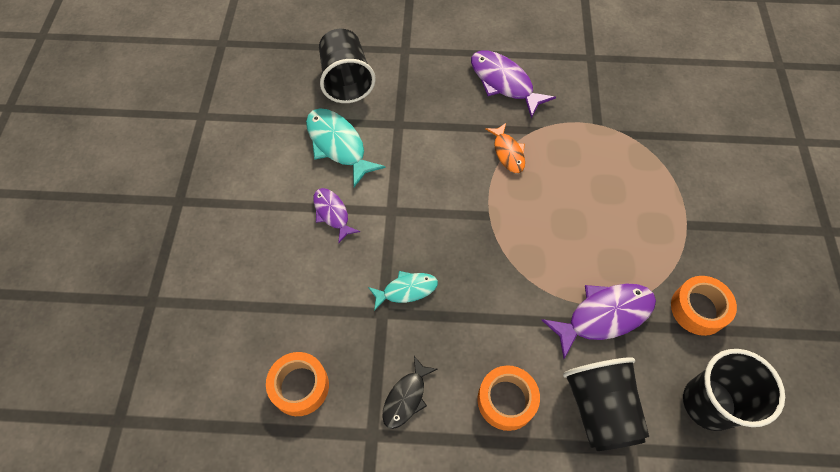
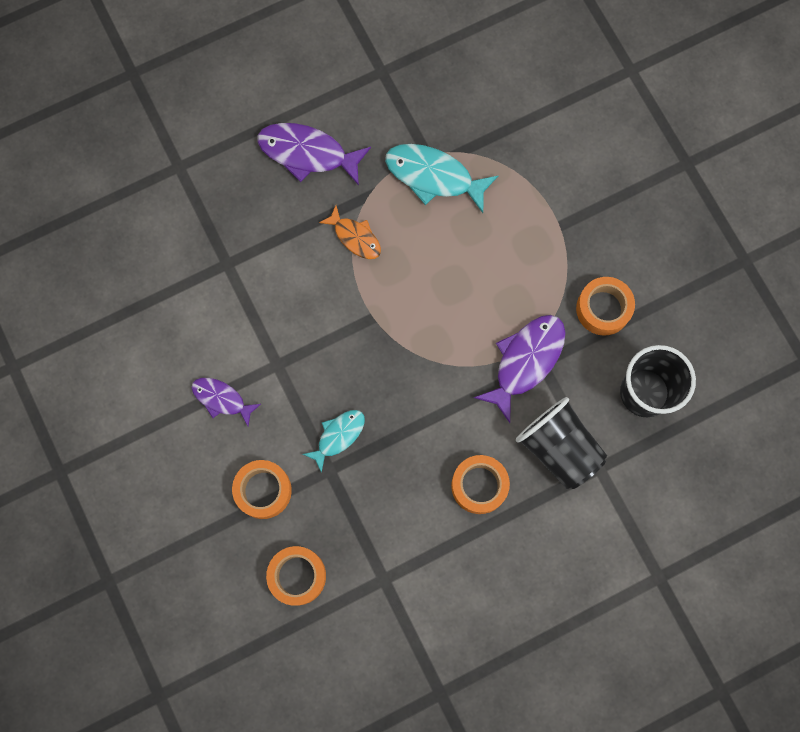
camera: 30 degrees left, 15 degrees up
turquoise fish [306,108,386,187] -> turquoise fish moved to [385,144,498,213]
black cup [319,29,376,103] -> none
black fish [382,356,438,429] -> none
none -> orange tape [232,460,292,519]

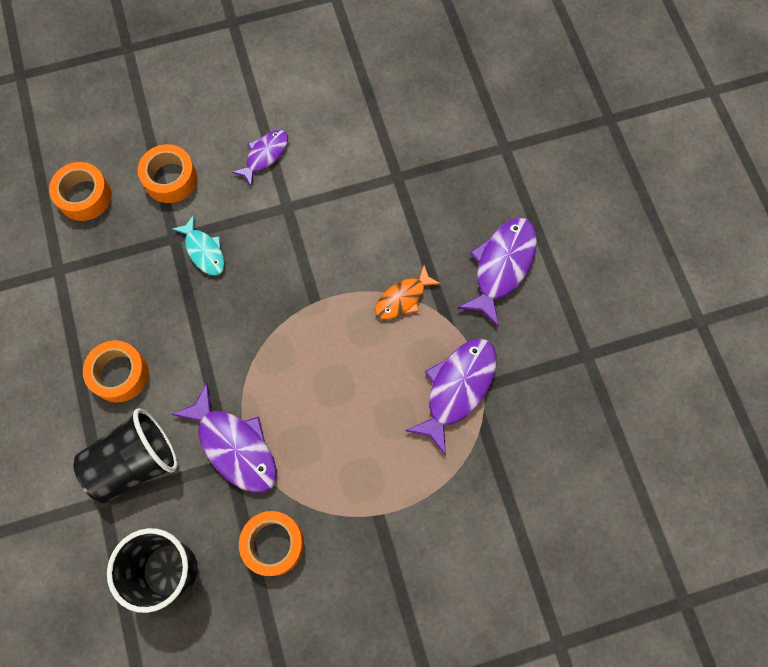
camera: 100 degrees right, 5 degrees down
turquoise fish [385,144,498,213] -> purple fish [405,338,497,456]

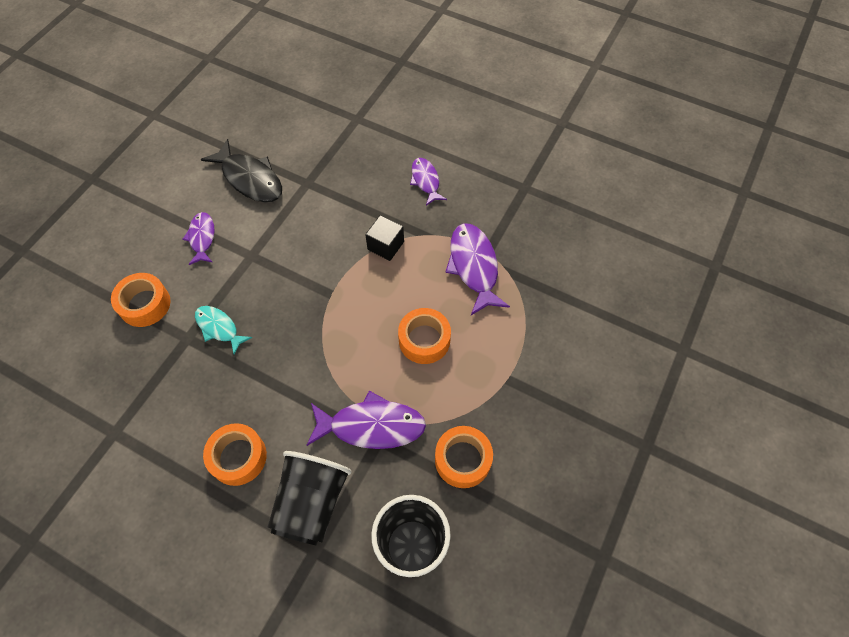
camera: 45 degrees left, 10 degrees down
orange tape [49,162,112,221] -> orange tape moved to [398,308,451,364]
turquoise fish [172,215,225,276] -> turquoise fish turned 150 degrees counterclockwise [195,306,252,355]
orange fish [375,265,441,319] -> black cube [365,215,404,261]
purple fish [457,218,537,327] -> purple fish [410,158,447,205], size x0.61
none -> black fish [201,139,282,202]

